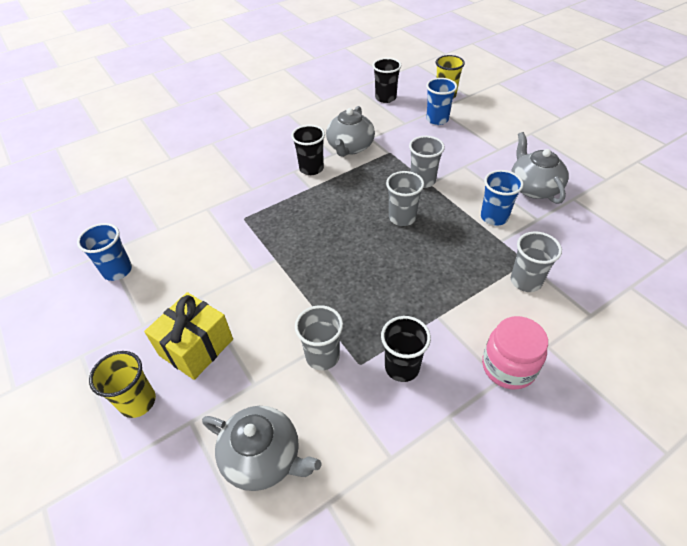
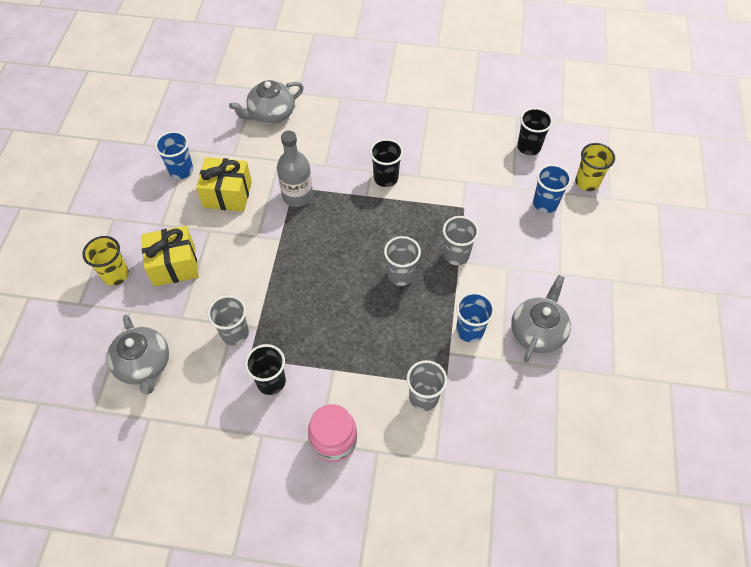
camera: 40 degrees right, 10 degrees up
grey teapot [326,106,375,157] -> grey teapot moved to [229,80,304,124]
none -> yellow gift [196,157,252,212]
none -> grey bottle [277,131,313,207]

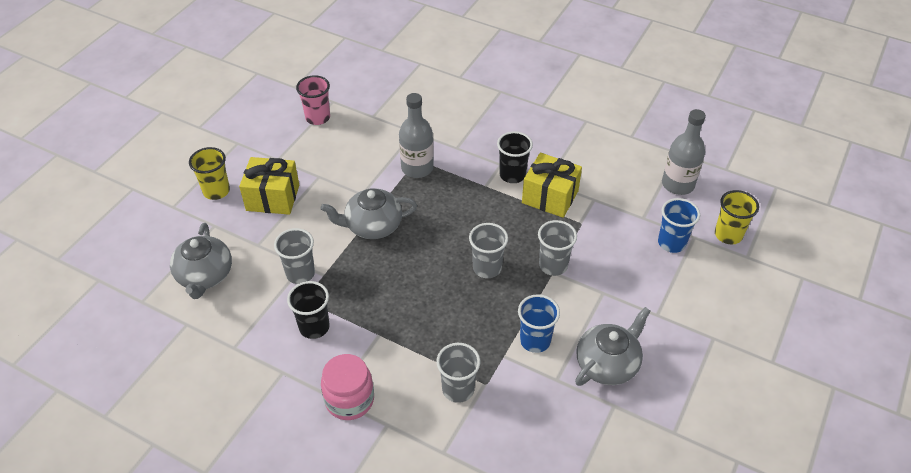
camera: 20 degrees right, 10 degrees down
blue cup [155,131,193,179] -> pink cup [296,75,330,125]
yellow gift [196,157,252,212] -> yellow gift moved to [522,153,582,218]
grey teapot [229,80,304,124] -> grey teapot moved to [321,188,417,239]
black cup [517,108,553,155] -> grey bottle [662,109,706,195]

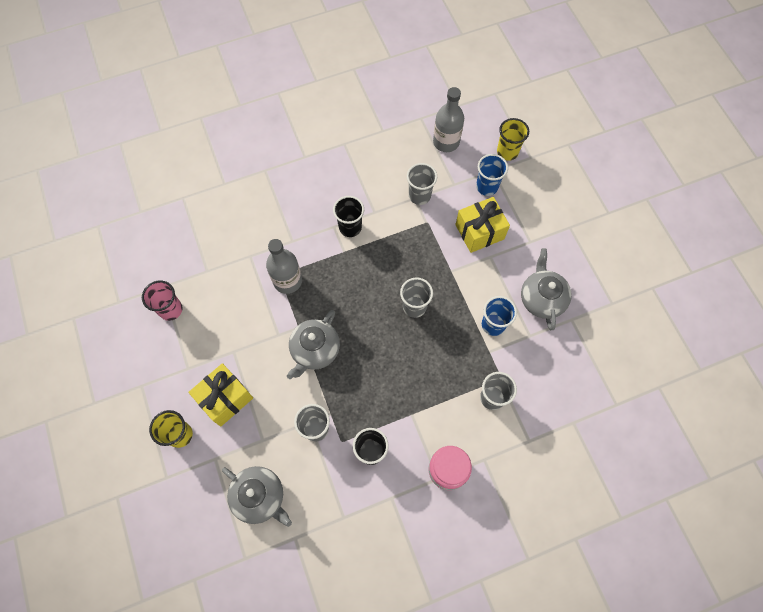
camera: 50 degrees left, 20 degrees up
yellow gift [522,153,582,218] -> yellow gift moved to [455,197,510,253]
grey cup [538,220,577,276] -> grey cup moved to [407,163,437,205]

